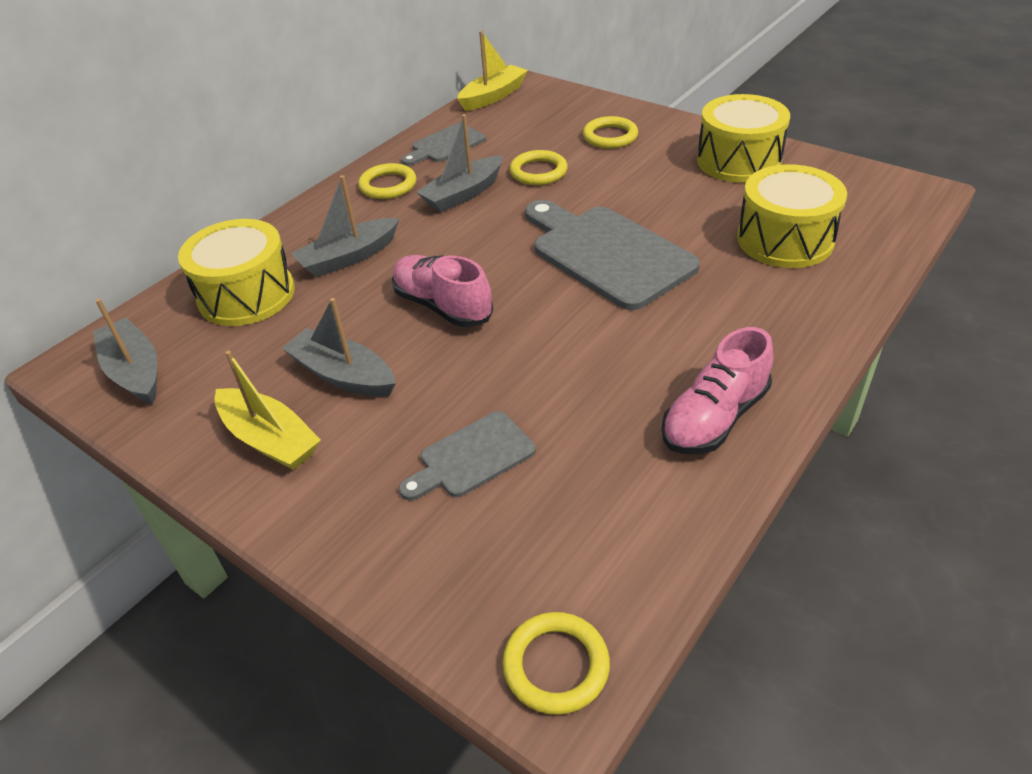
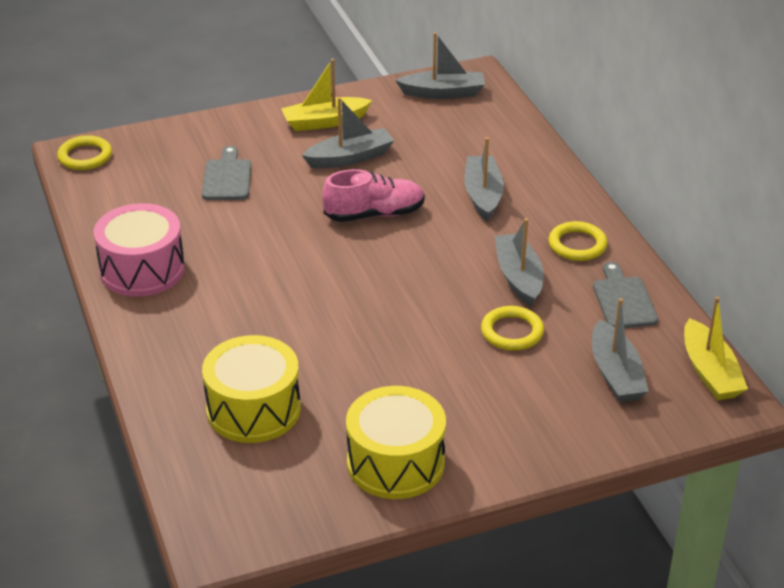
camera: 120 degrees right, 5 degrees down
yellow drum [178,219,295,326] -> none
grey cutting board [525,200,700,310] -> none
yellow ring [583,116,638,149] -> none
pink shoe [662,327,773,454] -> pink drum [94,203,185,297]
none -> grey boat [592,298,649,402]

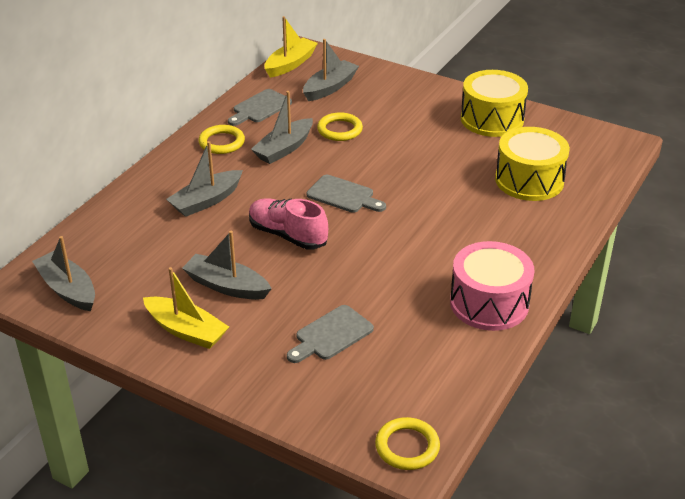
camera: 130 degrees left, 0 degrees up
none -> grey cutting board [307,175,386,213]

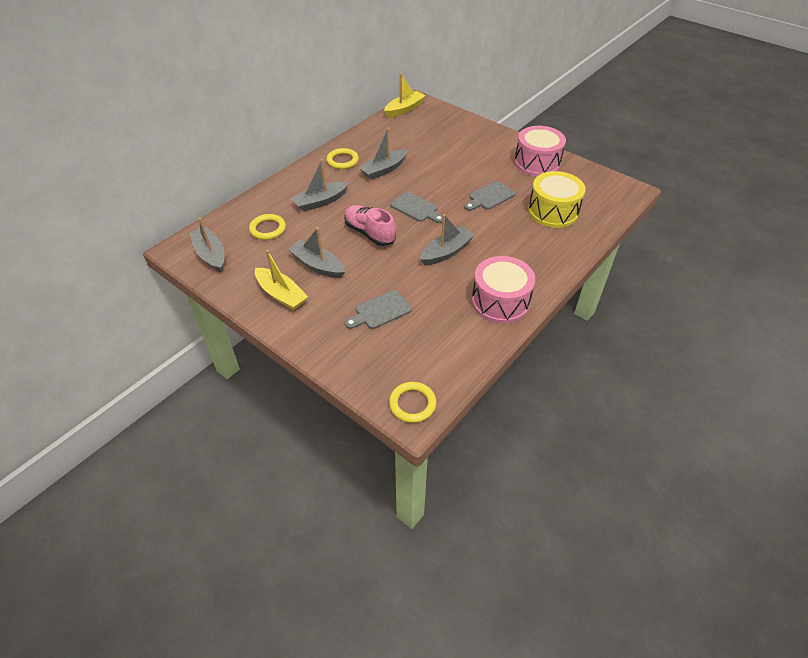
camera: 10 degrees right, 10 degrees up
grey cutting board [228,89,292,126] -> grey cutting board moved to [464,181,516,211]
grey boat [303,39,359,101] -> grey boat moved to [420,214,475,265]
yellow ring [317,112,363,141] -> yellow ring moved to [249,214,286,240]
yellow drum [461,70,528,137] -> pink drum [514,126,566,176]

